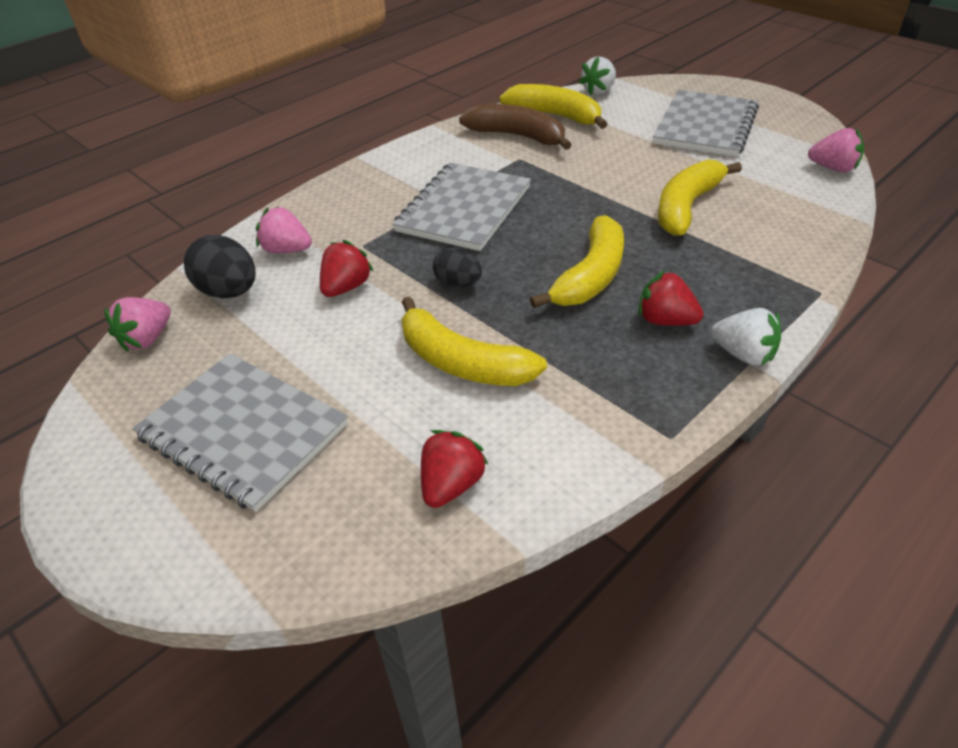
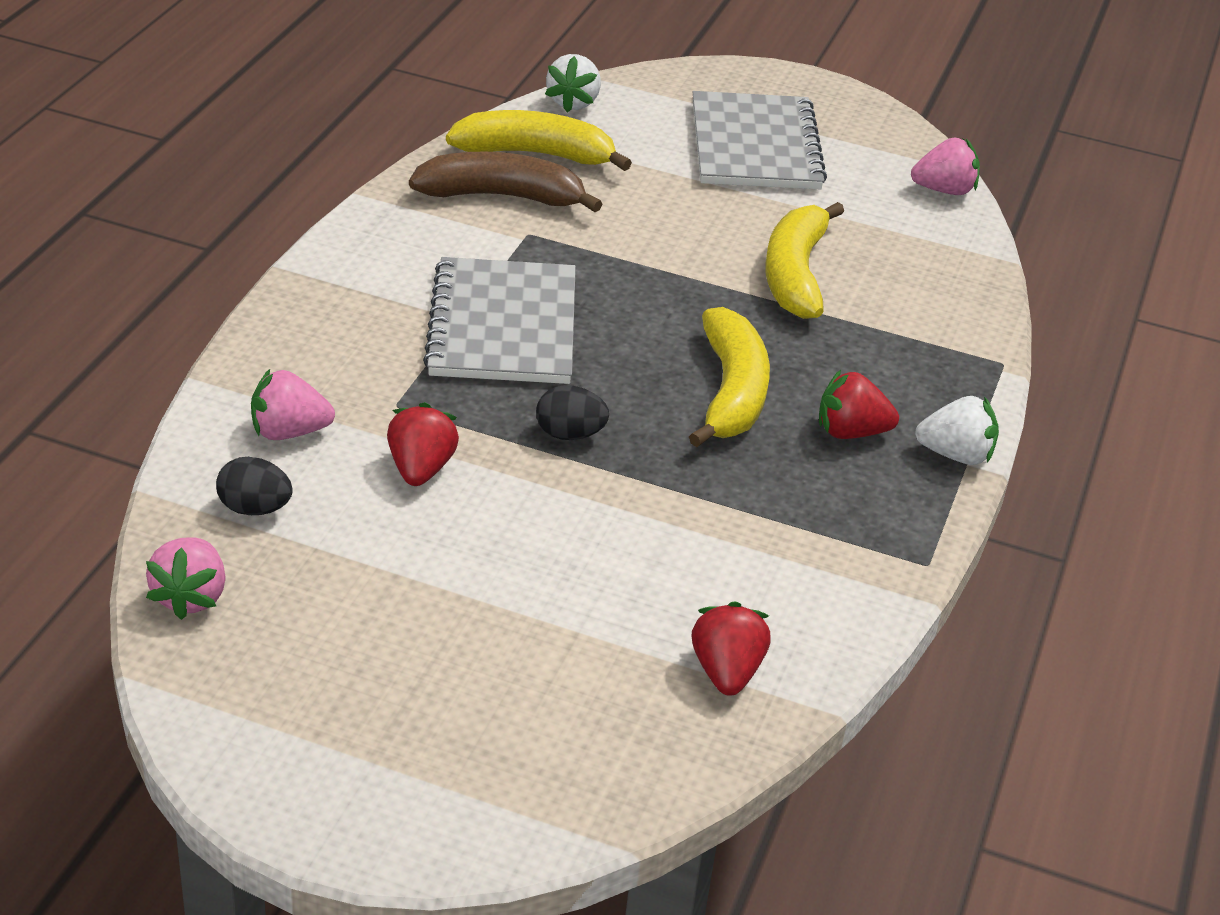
camera: 30 degrees left, 5 degrees down
grey notebook [132,353,348,512] -> none
black egg [184,235,256,299] -> black egg [216,457,293,515], size x0.64
yellow banana [401,296,547,386] -> none

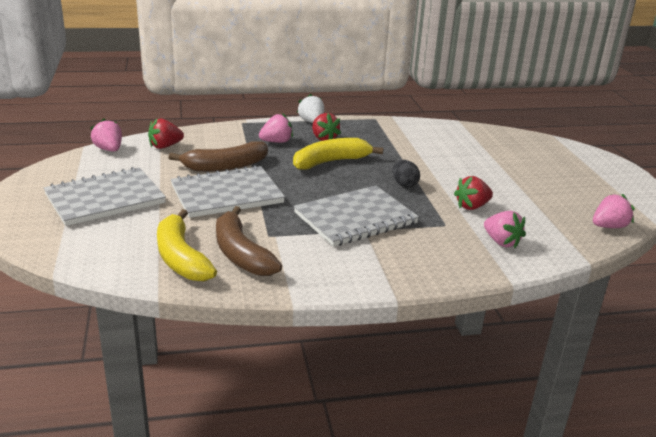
camera: 120 degrees left, 10 degrees down
black egg [216,457,293,515] -> none
white strawberry [545,54,601,113] -> none
red strawberry [692,601,771,696] -> red strawberry moved to [148,118,184,149]
yellow banana [765,202,844,319] -> brown banana [168,141,268,172]
none -> grey notebook [171,165,285,218]
none -> pink strawberry [259,113,293,143]

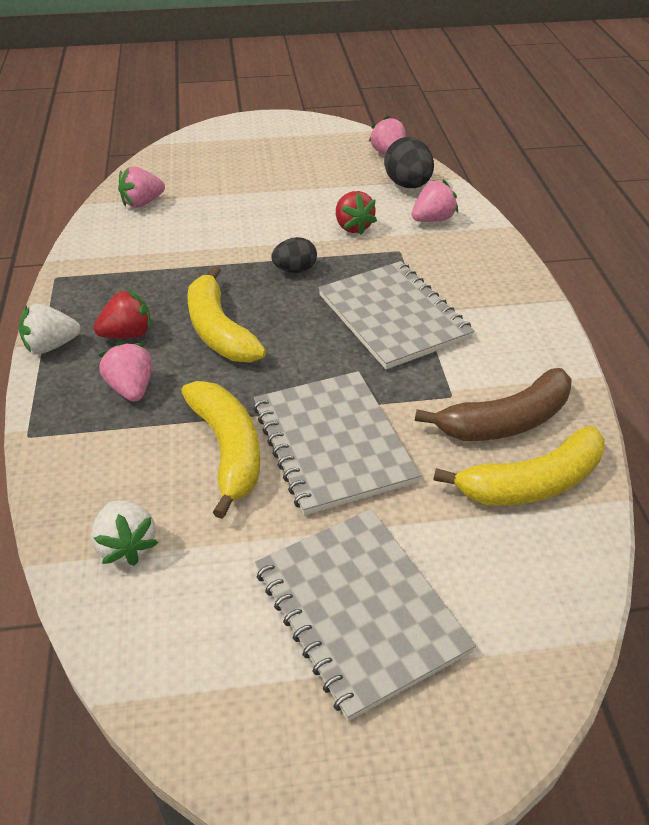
camera: 85 degrees left, 15 degrees up
pink strawberry [90,118,122,152] -> pink strawberry moved to [118,167,165,208]
red strawberry [148,118,184,149] -> white strawberry [91,500,158,566]
brown banana [168,141,268,172] -> yellow banana [181,381,260,519]
none -> black egg [384,137,434,188]

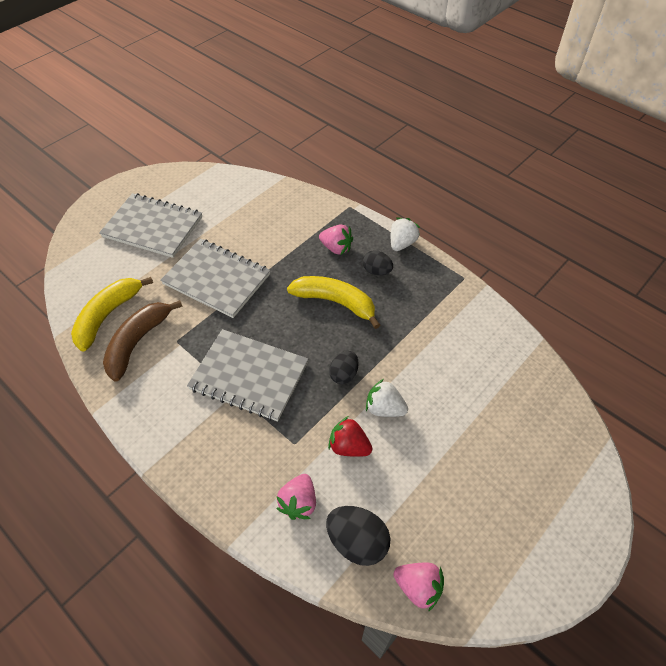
camera: 140 degrees right, 10 degrees up
white strawberry [91,500,158,566] -> white strawberry moved to [366,379,408,417]
red strawberry [94,289,151,338] -> black egg [363,250,393,275]
pink strawberry [118,167,165,208] -> none
yellow banana [181,381,260,519] -> none

